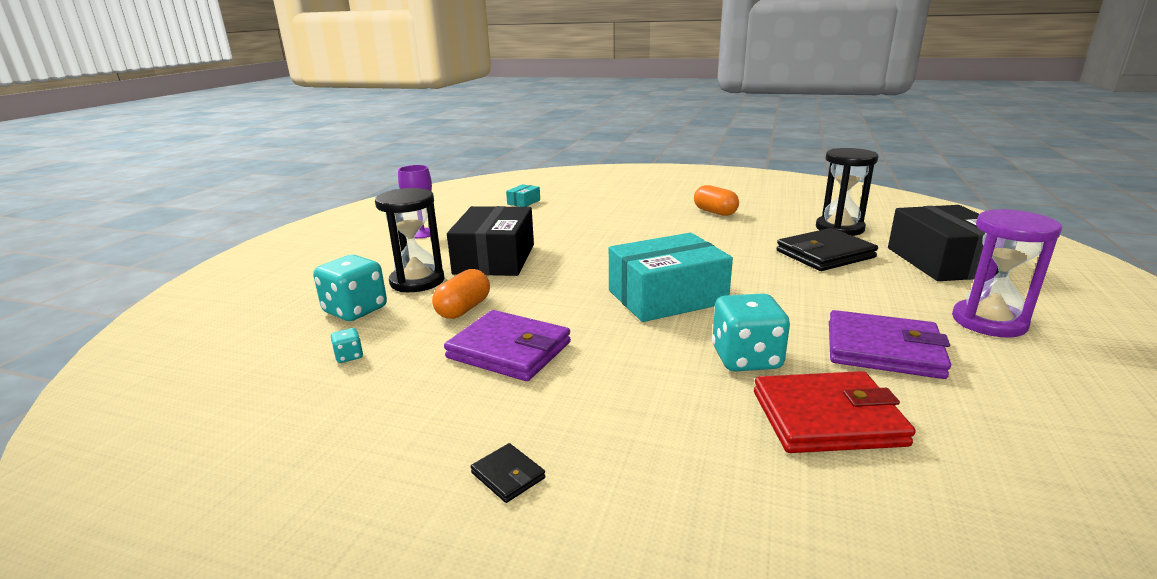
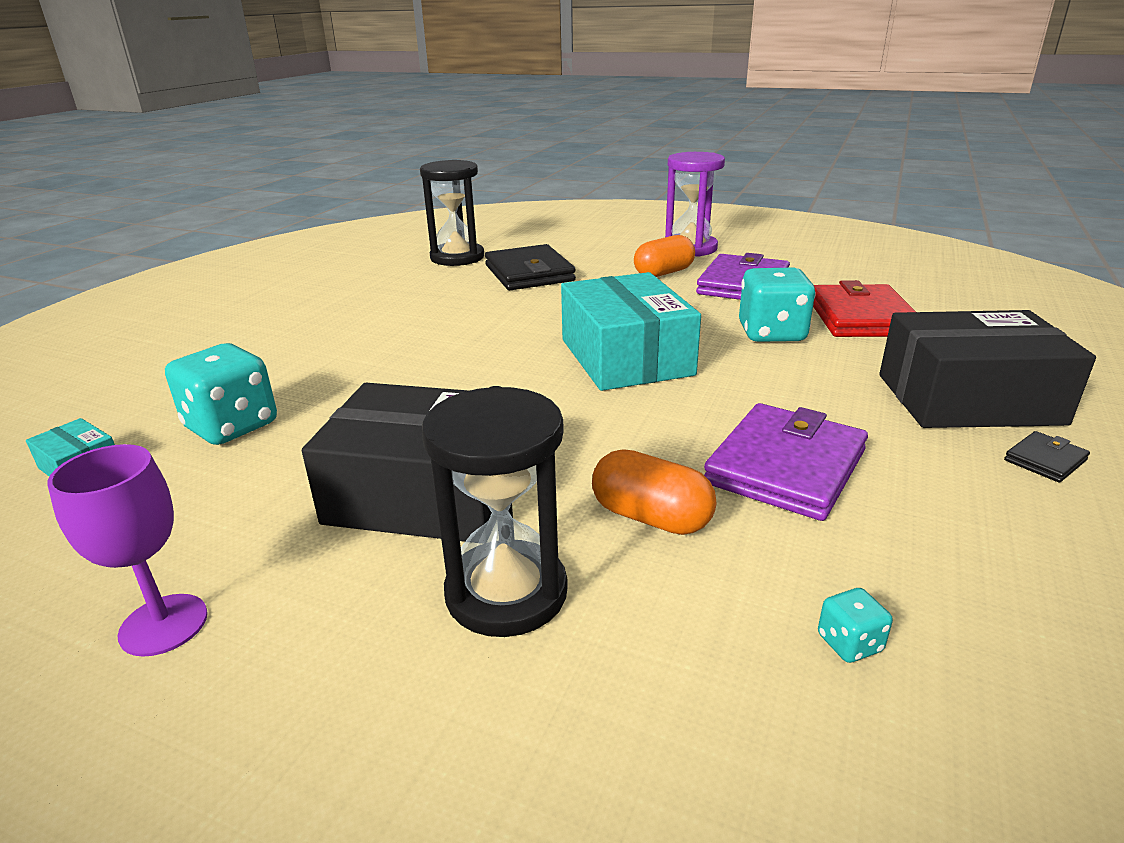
camera: 85 degrees left, 5 degrees up
turquoise dice [313,255,387,321] -> turquoise dice moved to [165,343,277,445]
orange capsule [694,185,739,216] -> orange capsule moved to [634,235,695,277]
black box [888,205,999,281] -> black box moved to [879,310,1096,428]

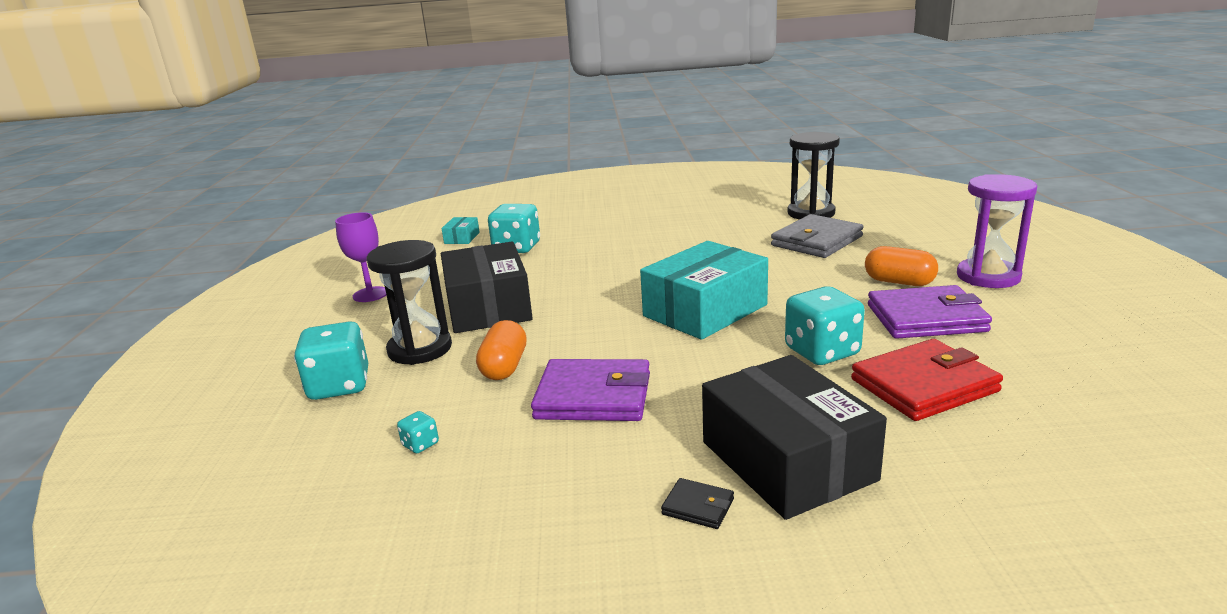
camera: 65 degrees right, 5 degrees down
black wallet [485,244,576,290] -> grey wallet [771,214,864,258]
none -> turquoise dice [294,321,368,400]

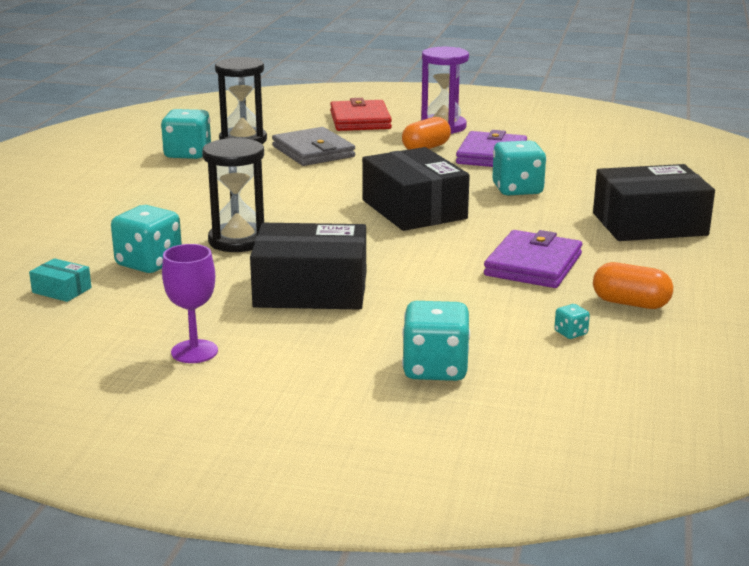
camera: 75 degrees left, 0 degrees up
black hourglass [366,240,452,365] -> black hourglass moved to [202,138,264,252]
orange capsule [476,320,527,380] -> orange capsule moved to [593,262,673,309]
turquoise box [640,241,768,340] -> black box [362,147,470,231]
black wallet [661,478,734,529] -> none
red wallet [851,339,1003,421] -> red wallet moved to [330,98,392,131]
none -> turquoise dice [161,109,211,159]

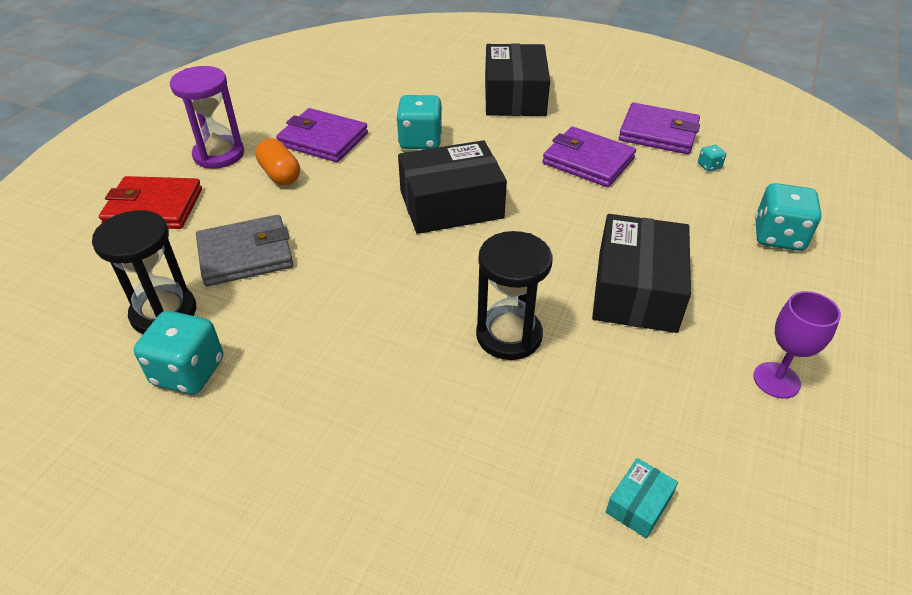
camera: 80 degrees left, 20 degrees up
turquoise dice [111,205,182,273] -> none
orange capsule [593,262,673,309] -> purple wallet [619,103,700,154]

